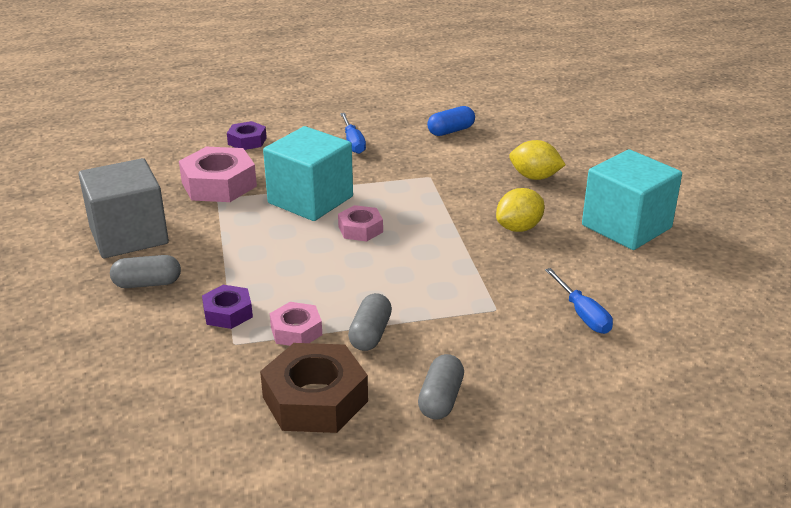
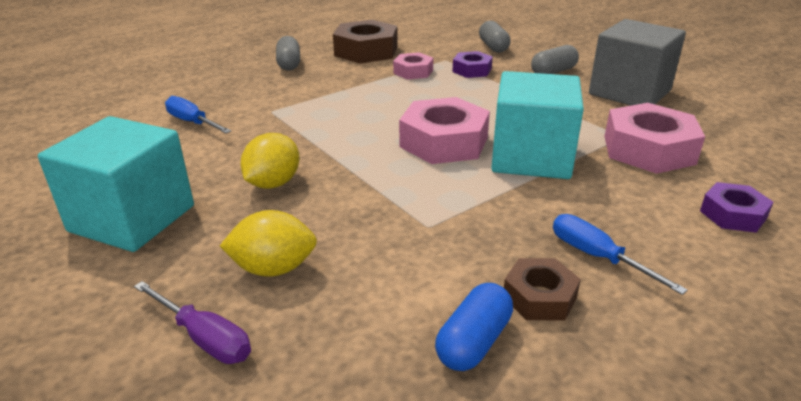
camera: 155 degrees right, 0 degrees up
pink nut [338,205,383,241] -> pink nut [399,97,490,164], size x1.78
grey capsule [348,293,392,351] -> grey capsule moved to [479,21,511,53]
none -> purple screwdriver [134,281,251,364]
none -> brown nut [504,258,581,320]

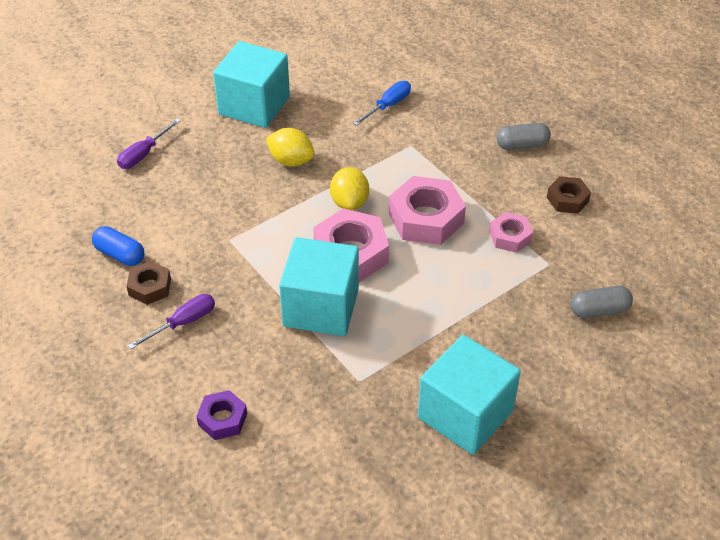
camera: 90 degrees right, 15 degrees up
yellow lemon [220,210,317,277] -> yellow lemon moved to [330,167,369,210]
brown nut [333,20,398,64] -> brown nut [547,176,591,214], size x0.56
purple nut [453,51,493,78] -> none
grey capsule [531,45,579,74] -> none
blue screwdriver [553,214,688,295] -> purple screwdriver [128,294,215,349]
grey cube [589,19,686,106] -> turquoise cube [418,335,521,455]
pink nut [605,103,705,174] -> pink nut moved to [389,176,466,245]

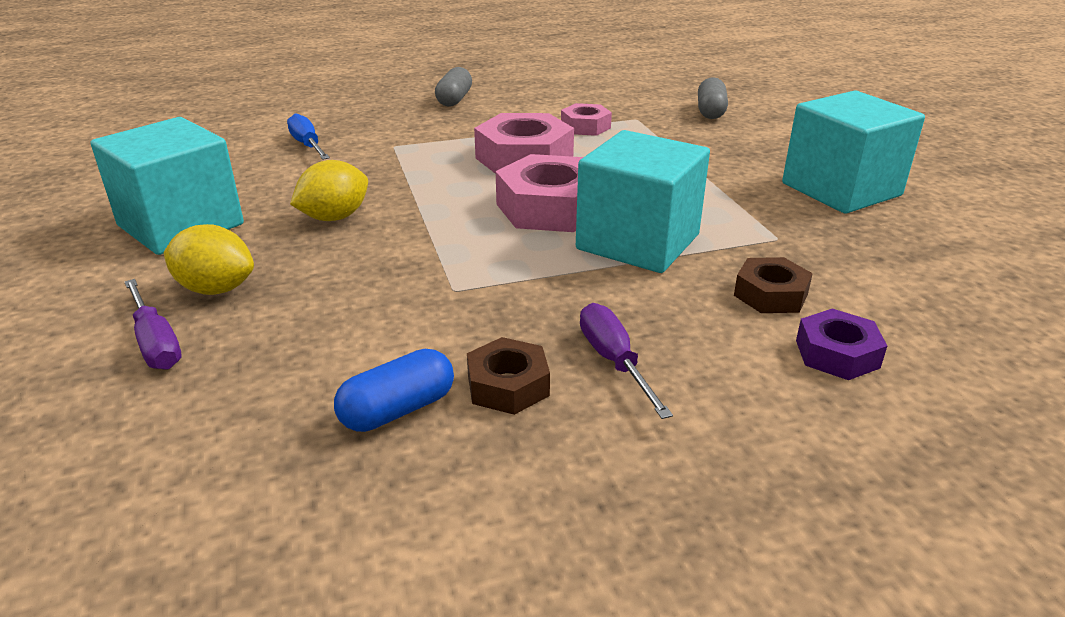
camera: 70 degrees left, 15 degrees down
yellow lemon [330,167,369,210] -> yellow lemon moved to [164,224,254,295]
brown nut [547,176,591,214] -> brown nut moved to [734,257,813,313]

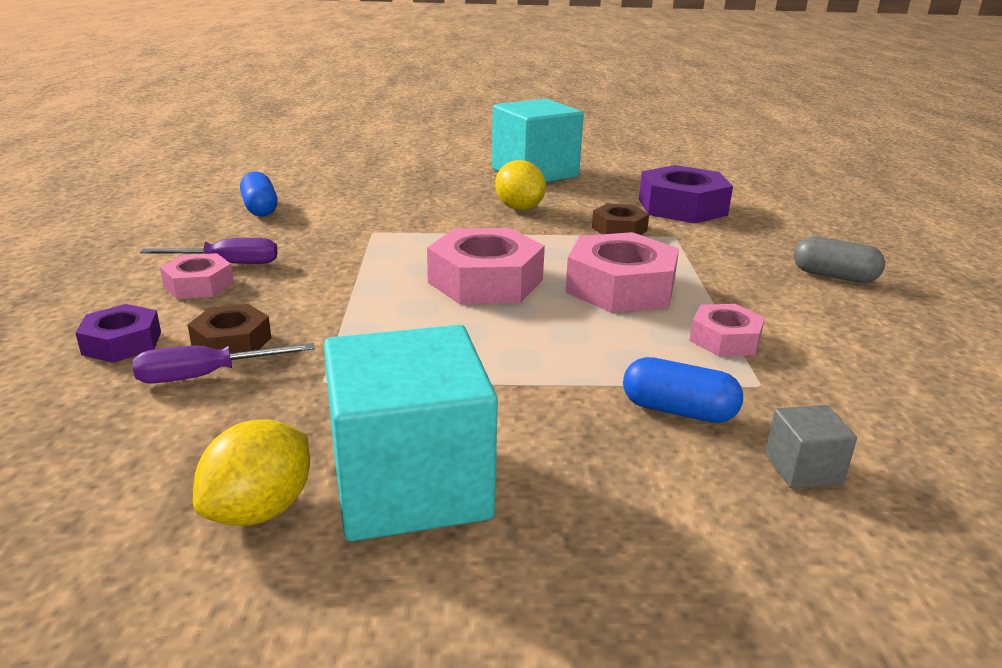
camera: 105 degrees right, 5 degrees down
purple screwdriver [125,279,182,370] -> purple screwdriver moved to [133,343,315,384]
yellow lemon [164,224,254,295] -> yellow lemon moved to [193,419,310,526]
blue screwdriver [287,113,330,160] -> purple nut [639,165,733,224]
brown nut [467,337,550,415] -> brown nut moved to [592,204,649,235]
turquoise cube [576,130,710,273] -> none
grey capsule [698,77,728,119] -> grey cube [765,405,857,489]
none -> pink nut [160,253,234,299]
none -> blue capsule [623,357,743,423]

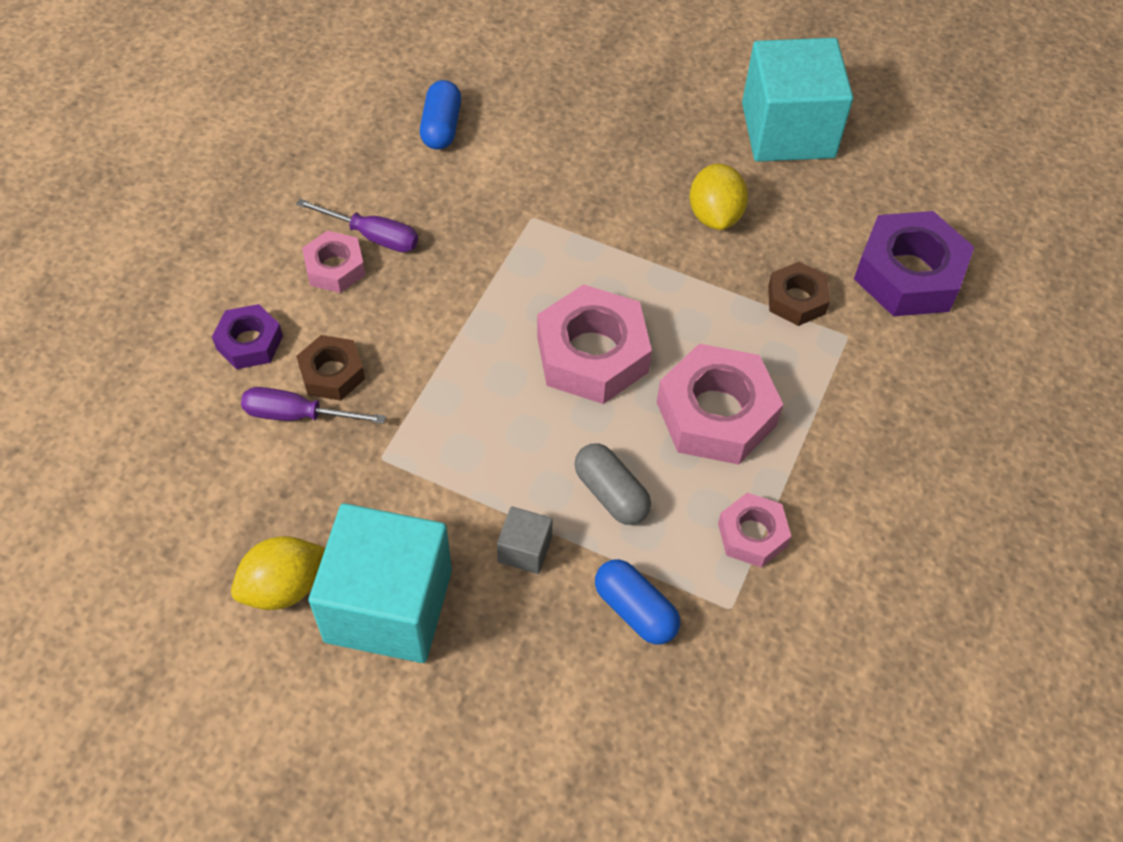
camera: 25 degrees right, 30 degrees up
grey cube [765,405,857,489] -> grey cube moved to [497,506,553,574]
grey capsule [794,236,885,283] -> grey capsule moved to [574,444,651,525]

